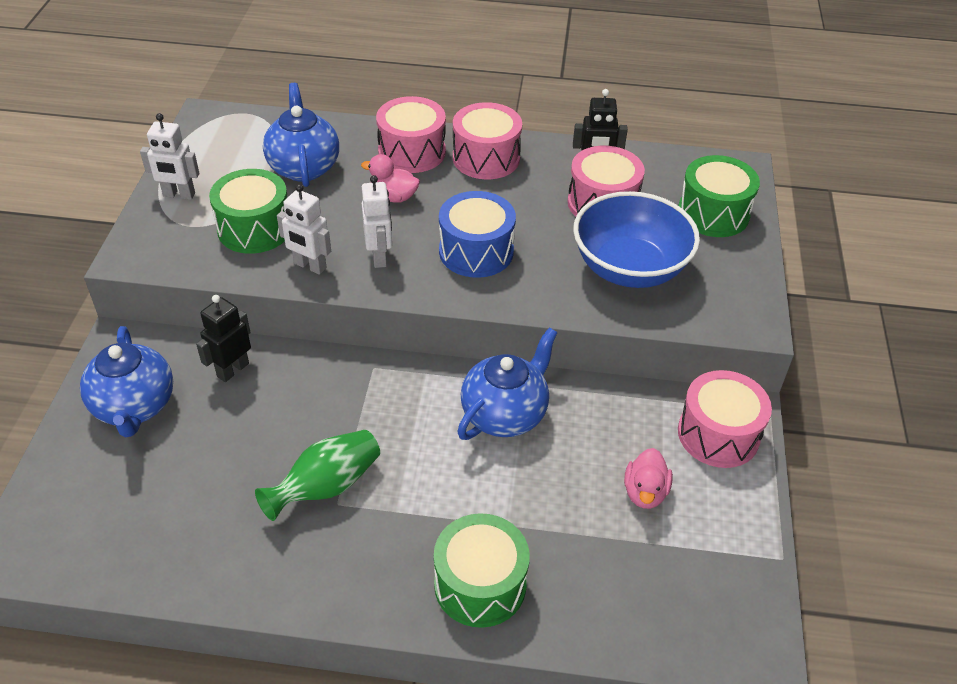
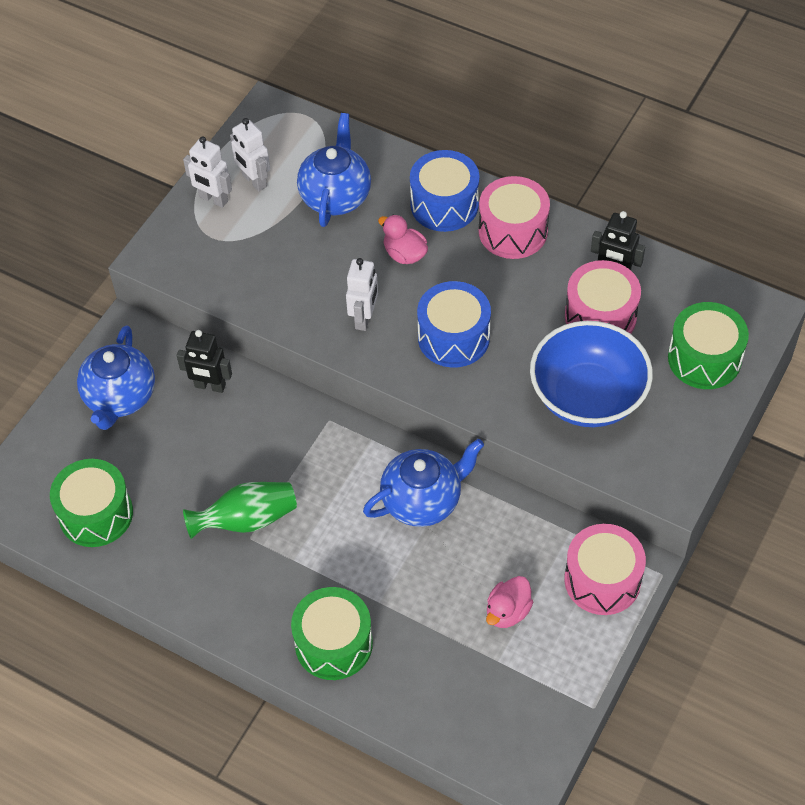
camera: 25 degrees right, 10 degrees up
black robot [196,295,251,382] -> black robot turned 135 degrees counterclockwise [177,330,232,393]
green drum [209,169,287,254] -> green drum moved to [50,459,133,547]
white robot [277,184,331,275] -> white robot moved to [230,118,270,192]
pink drum [376,96,446,173] -> blue drum [410,150,480,232]

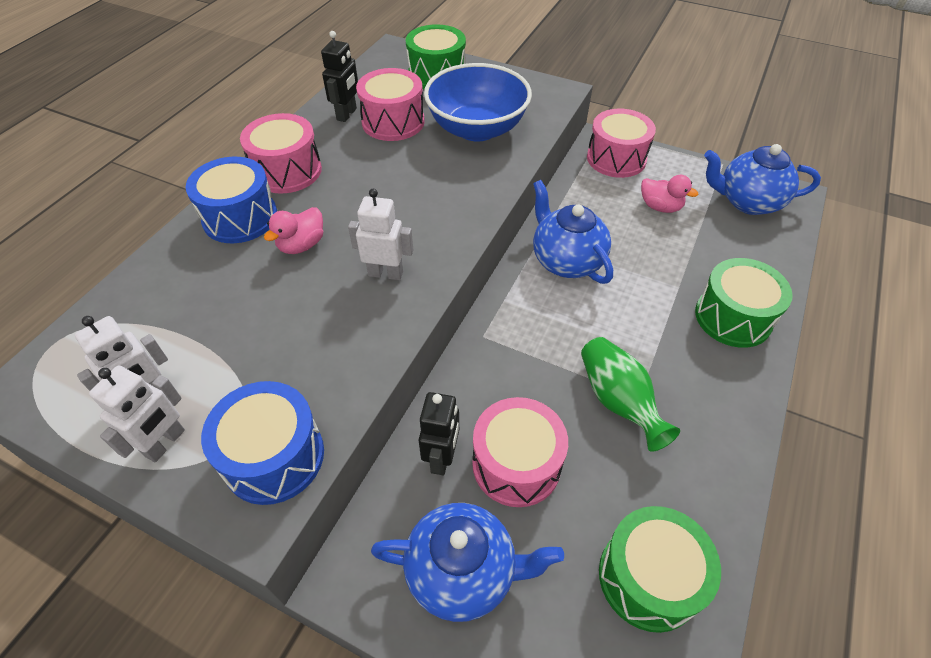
camera: 95 degrees left, 5 degrees down
blue teapot [297,113,371,227] -> blue teapot moved to [704,144,821,215]
blue drum [417,281,491,368] -> blue drum moved to [201,381,324,505]
none -> pink drum [472,397,568,507]

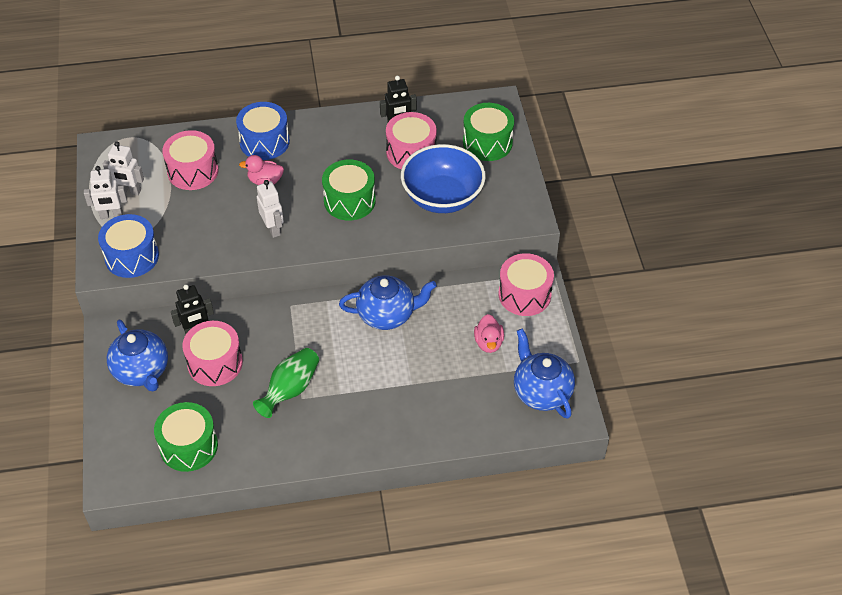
camera: 55 degrees right, 0 degrees up
pink drum [240,113,322,194] -> pink drum moved to [162,130,219,190]
blue teapot [533,180,613,284] -> blue teapot turned 60 degrees clockwise [339,275,437,330]
green drum [695,258,793,348] -> green drum moved to [322,159,376,221]

